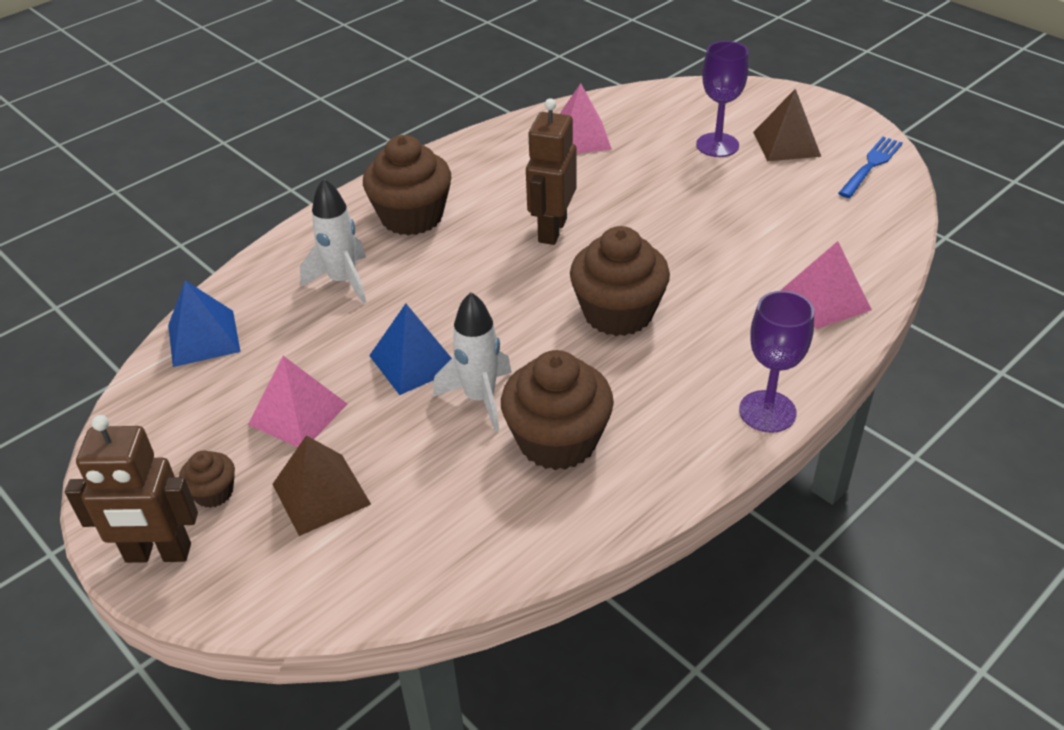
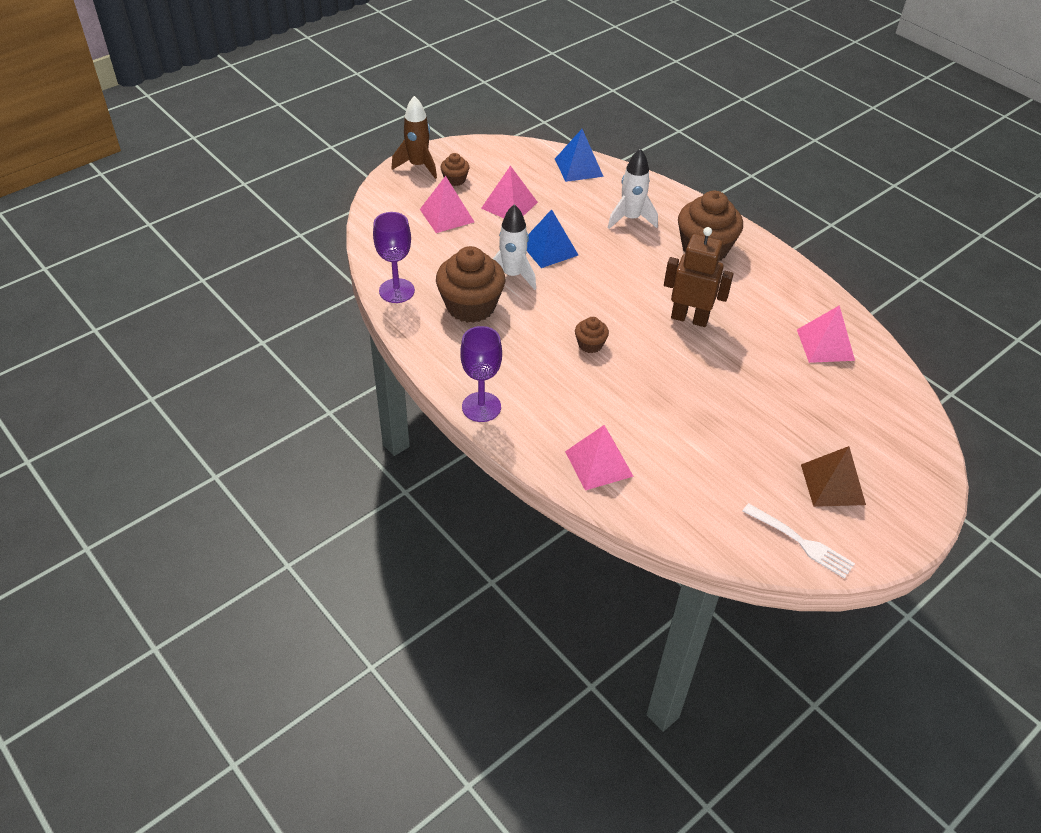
camera: 90 degrees right, 5 degrees up
brown robot [65,415,198,563] -> brown rocket [391,96,437,179]
brown pyramid [272,435,371,536] -> pink pyramid [420,176,474,233]
brown cupcake [570,226,670,336] -> brown cupcake [575,317,609,353], size x0.48
purple goblet [696,41,749,157] -> purple goblet moved to [373,212,415,303]
blue fork [838,137,903,198] -> white fork [743,503,855,579]

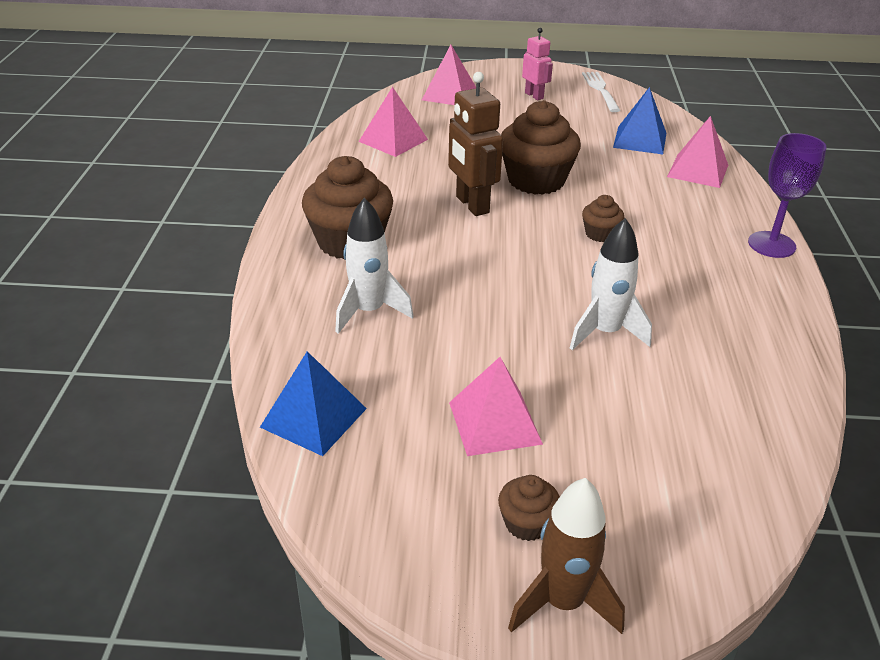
camera: 135 degrees left, 10 degrees down
purple goblet [373,212,415,303] -> none
pink pyramid [420,176,474,233] -> pink pyramid moved to [422,45,476,105]
brown cupcake [436,246,506,323] -> brown cupcake moved to [501,100,581,195]
blue pyramid [527,209,578,268] -> blue pyramid moved to [613,87,666,154]
brown pyramid [801,446,866,507] -> pink robot [522,28,553,100]

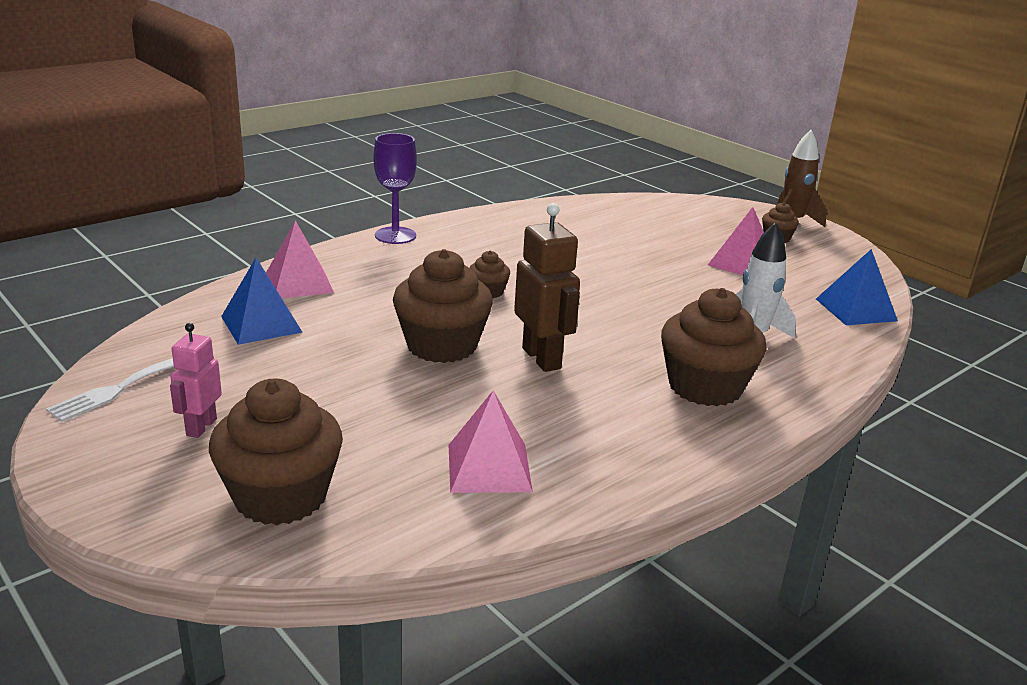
camera: 135 degrees left, 10 degrees down
pink pyramid [422,45,476,105] -> brown cupcake [209,379,343,525]
brown robot [448,72,503,216] -> brown robot turned 45 degrees counterclockwise [514,203,580,372]
white rocket [570,218,652,350] -> none

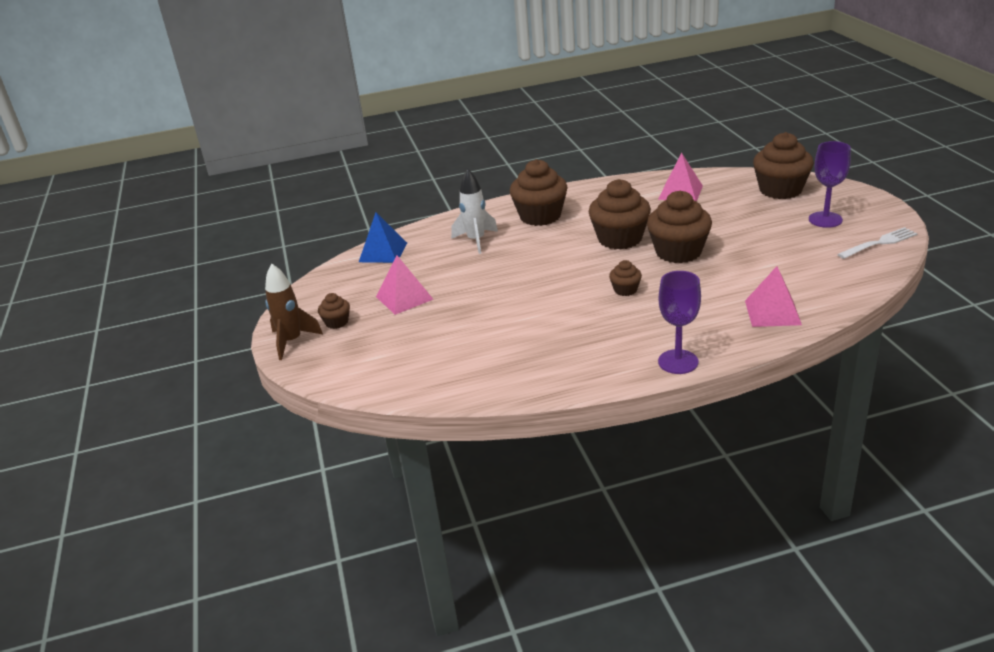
camera: 150 degrees left, 5 degrees up
pink robot [170,323,222,438] -> purple goblet [809,141,851,228]
blue pyramid [221,258,302,345] -> none
brown robot [514,203,580,372] -> brown cupcake [589,179,651,250]

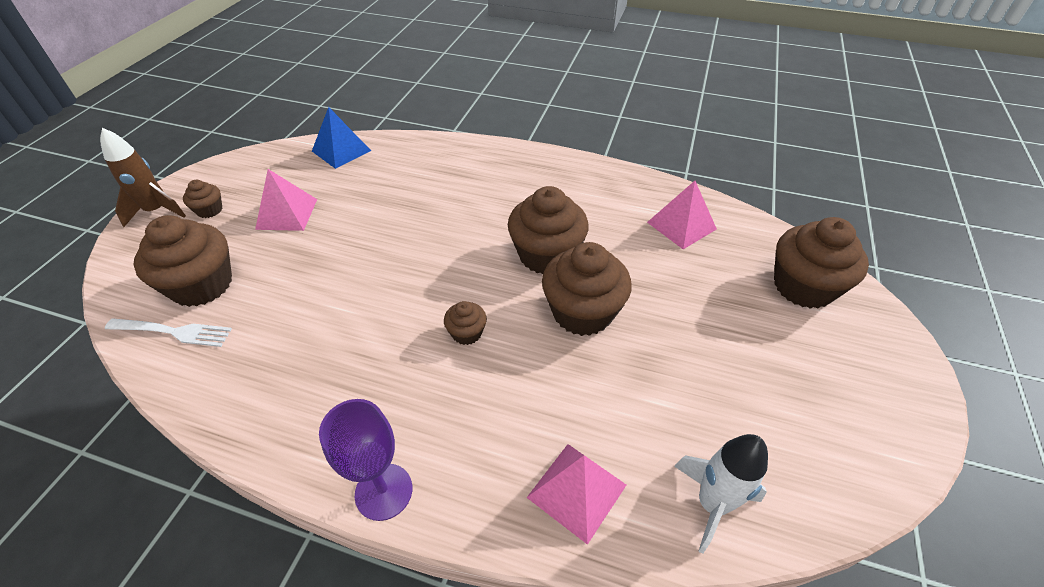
camera: 30 degrees right, 15 degrees up
white rocket [451,169,498,254] -> white rocket moved to [674,434,768,554]
brown cupcake [510,159,568,226] -> brown cupcake moved to [134,215,232,307]
purple goblet [809,141,851,228] -> none
white fork [837,227,918,259] -> white fork moved to [105,319,232,347]

